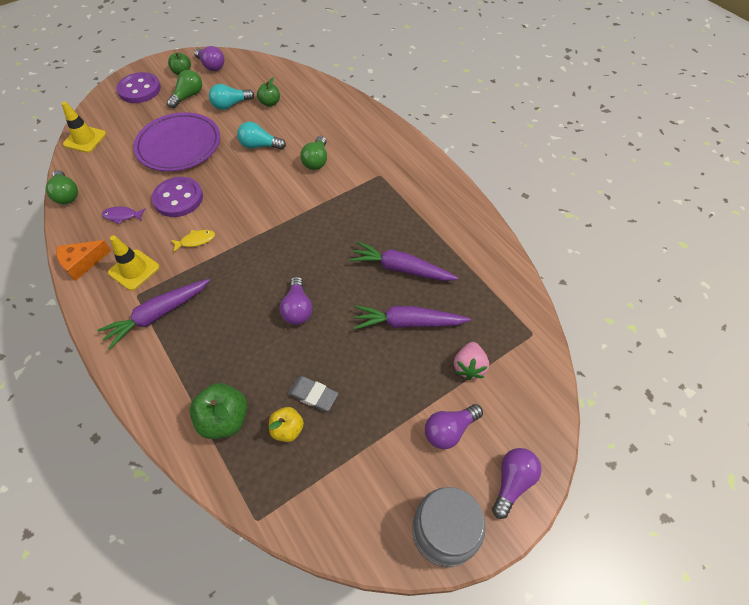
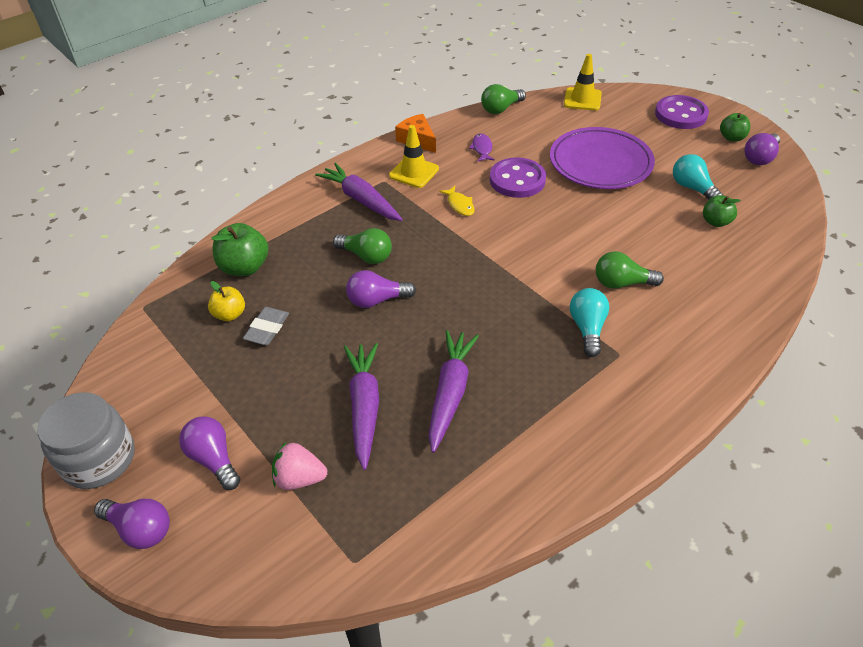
camera: 85 degrees right, 10 degrees down
green light bulb [167,70,202,108] -> green light bulb moved to [333,228,392,264]
turquoise light bulb [237,122,286,150] -> turquoise light bulb moved to [570,288,609,357]

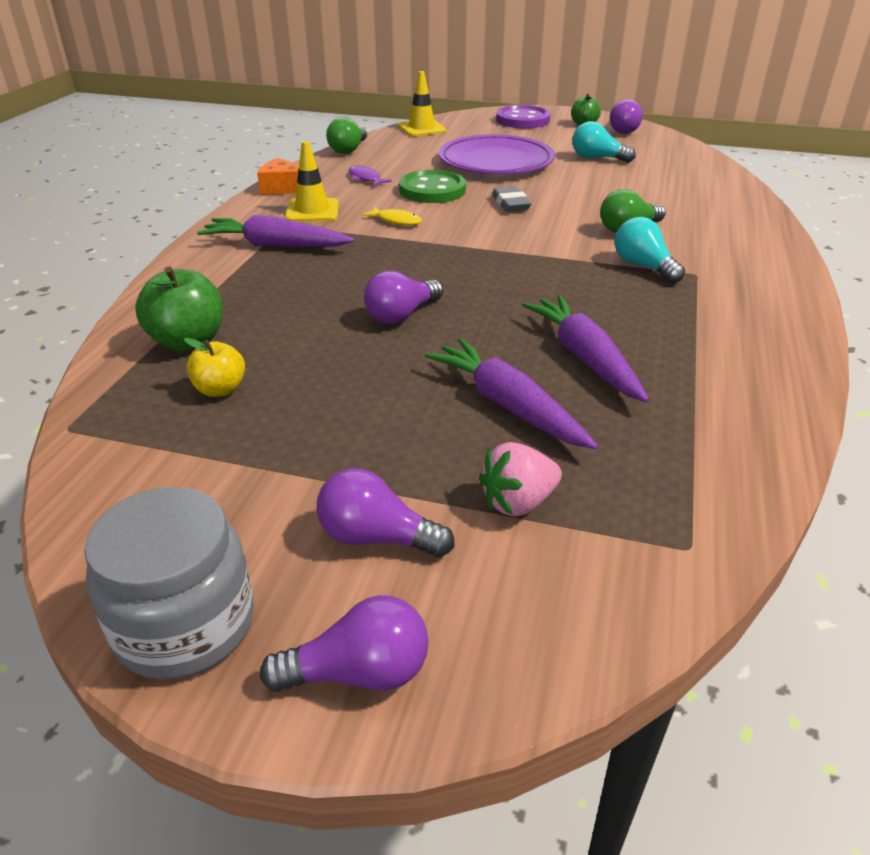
camera: 35 degrees left, 10 degrees down
grey eraser [243,307,289,345] -> grey eraser moved to [492,186,531,212]
green light bulb [333,228,392,264] -> none
purple button [490,157,546,198] -> green button [399,170,466,203]
green apple [703,195,741,227] -> none

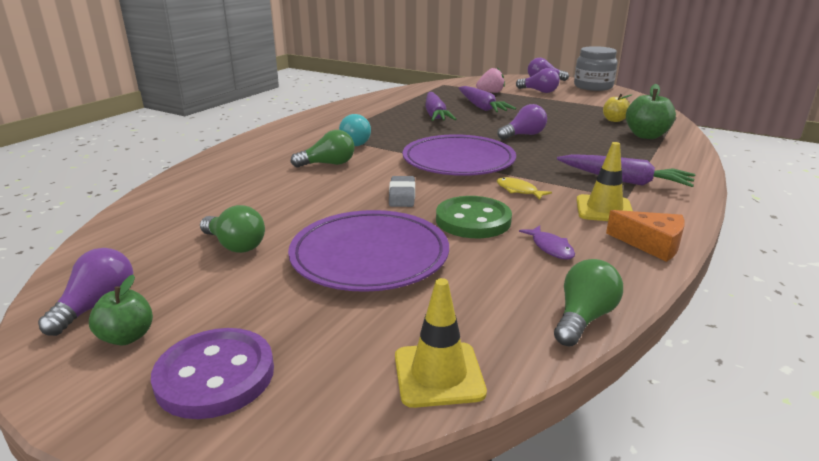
camera: 165 degrees left, 10 degrees down
turquoise light bulb [572,121,636,163] -> green light bulb [200,205,265,253]
none -> purple plate [403,134,516,176]

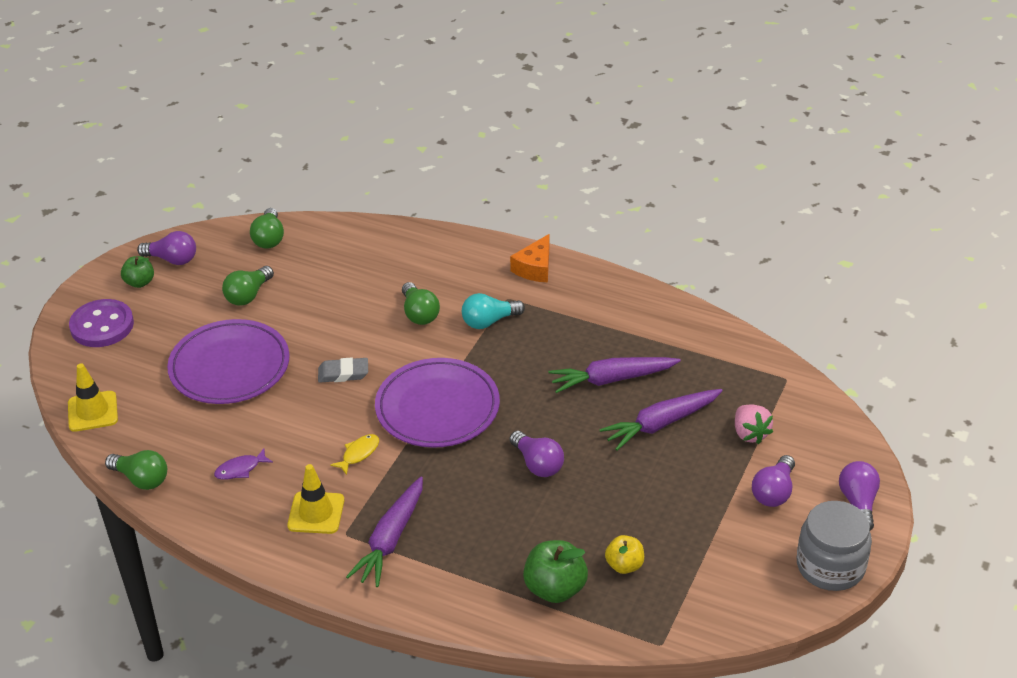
camera: 85 degrees right, 15 degrees up
green button [436,196,512,238] -> none
orange cheese [606,210,685,262] -> orange cheese moved to [510,234,549,282]
none -> green light bulb [250,208,284,249]

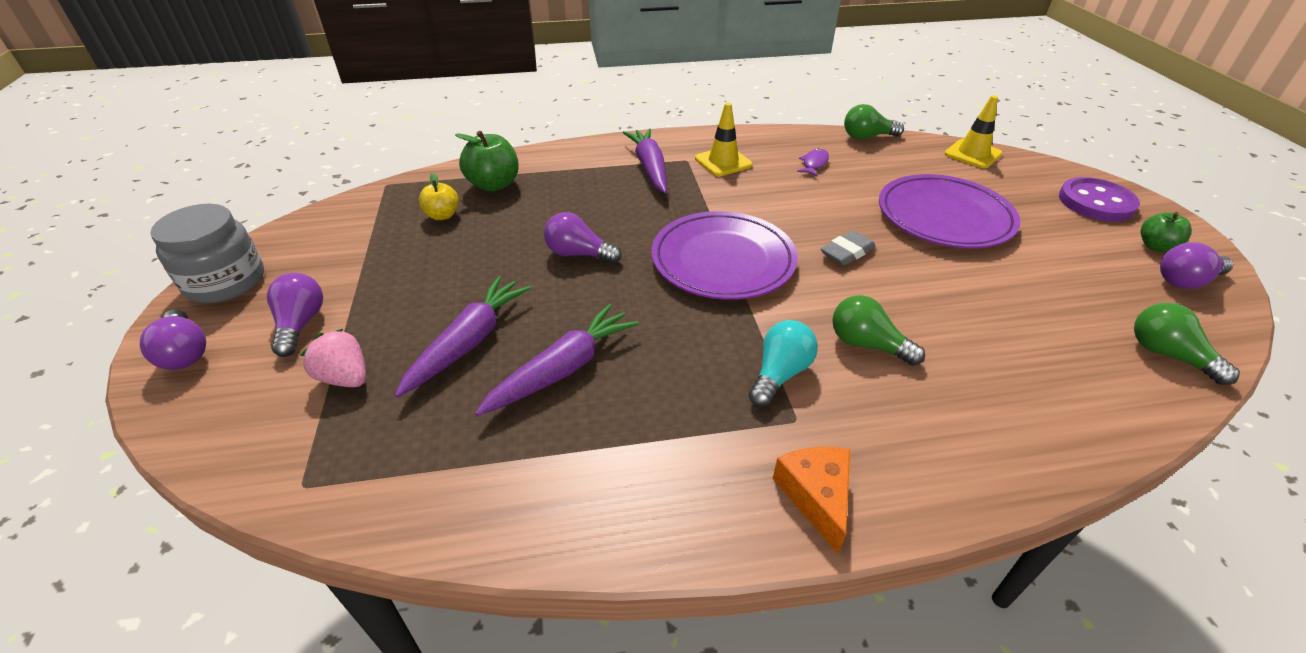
camera: 145 degrees right, 0 degrees up
green light bulb [222,266,274,306] -> none
yellow fish [330,434,379,475] -> none

